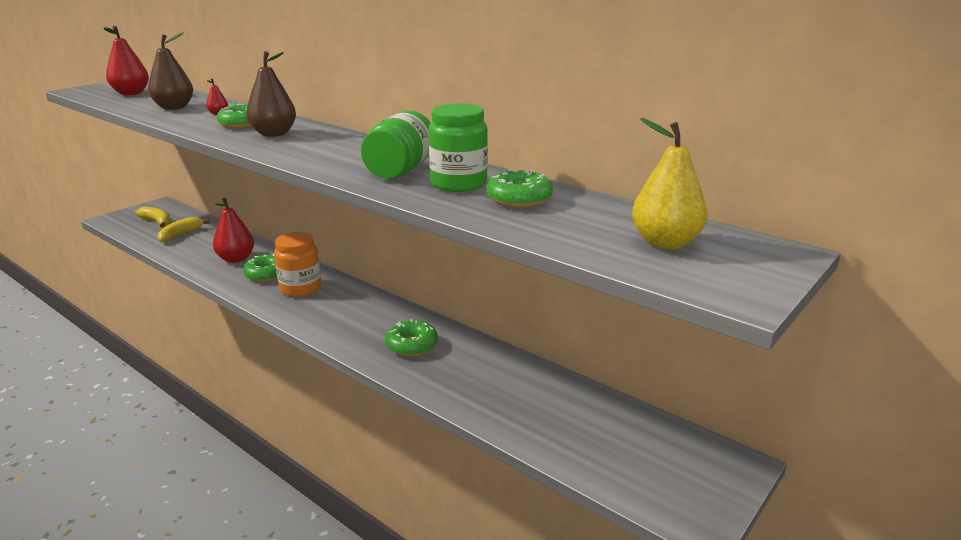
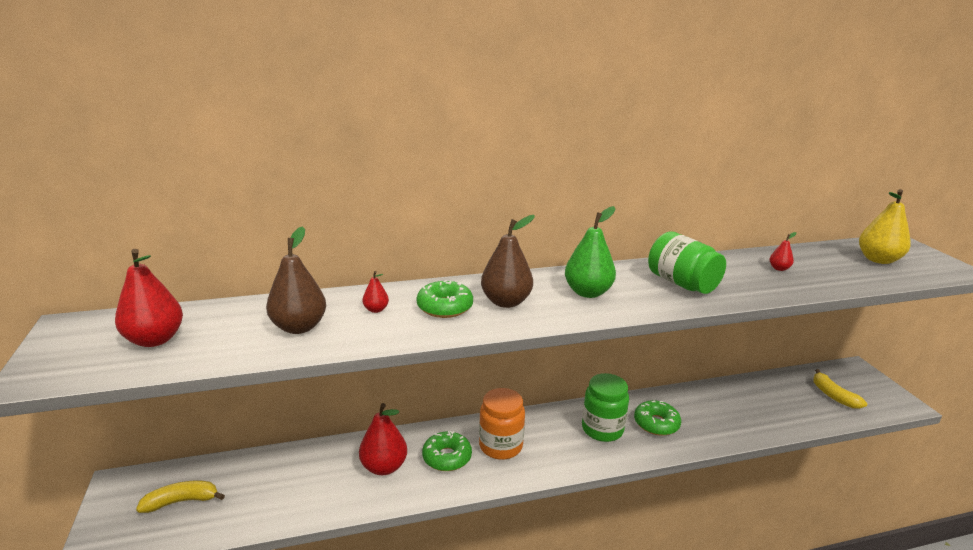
camera: 55 degrees left, 0 degrees up
yellow banana [158,217,210,242] -> yellow banana moved to [813,369,867,409]
green jar [429,103,488,192] -> green jar moved to [582,373,629,442]
green donut [486,169,553,208] -> red pear [770,232,797,271]
none -> green pear [565,206,616,298]

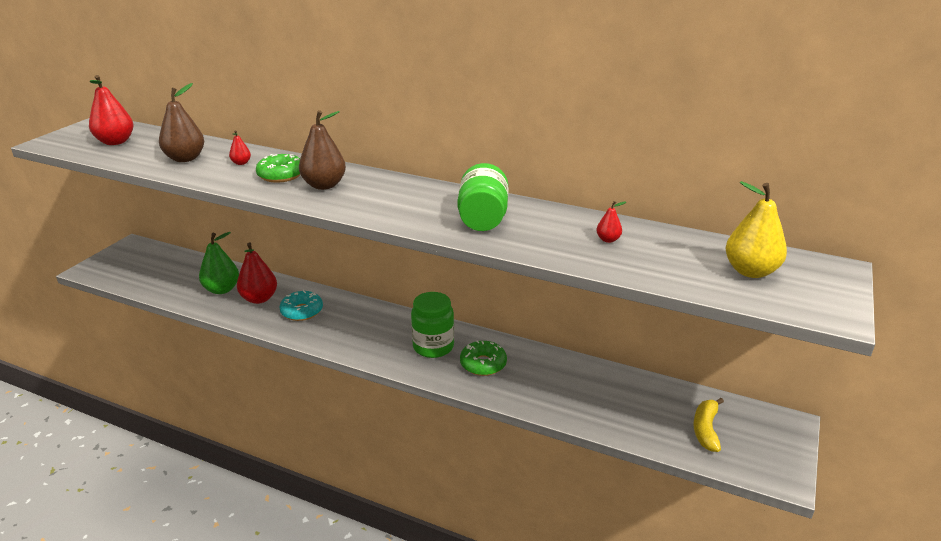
camera: 40 degrees right, 5 degrees up
yellow banana [136,480,225,513] -> none
green donut [422,431,472,471] -> turquoise donut [279,290,323,321]
orange jar [479,388,525,460] -> none
green pear [565,206,616,298] -> green pear moved to [199,232,239,294]

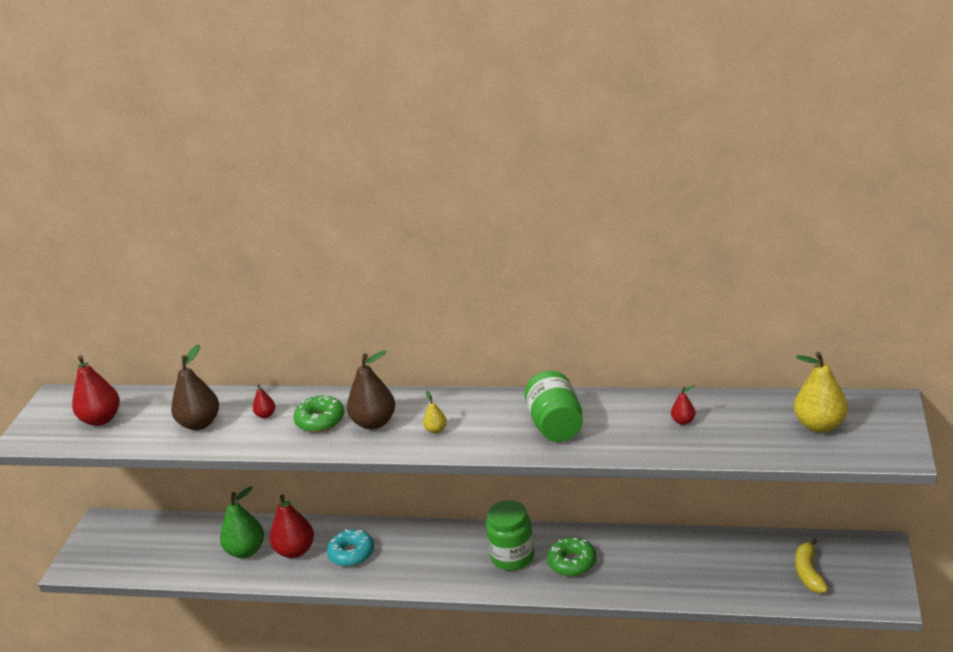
camera: 10 degrees left, 0 degrees up
none -> yellow pear [423,391,447,433]

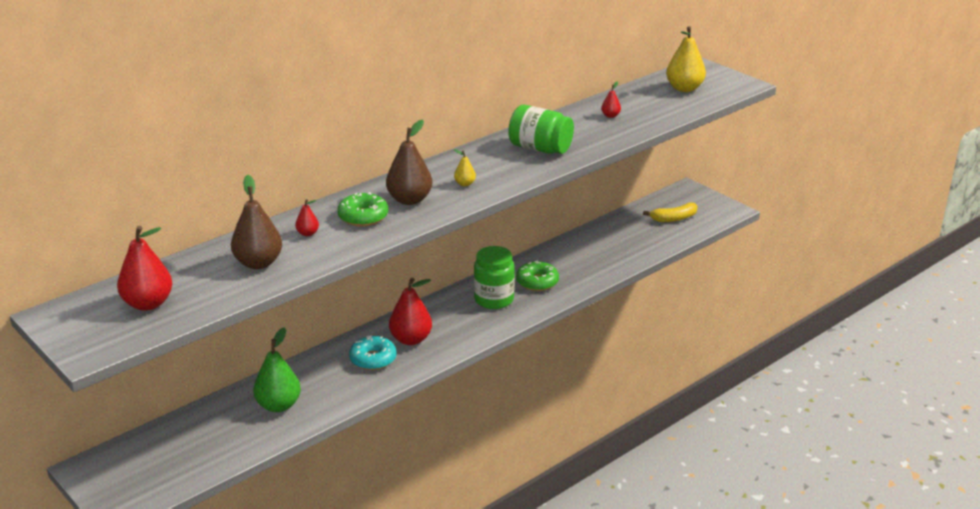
camera: 55 degrees left, 0 degrees up
red pear [270,494,314,558] -> red pear moved to [389,278,432,345]
yellow banana [795,538,828,593] -> yellow banana turned 60 degrees counterclockwise [643,203,698,222]

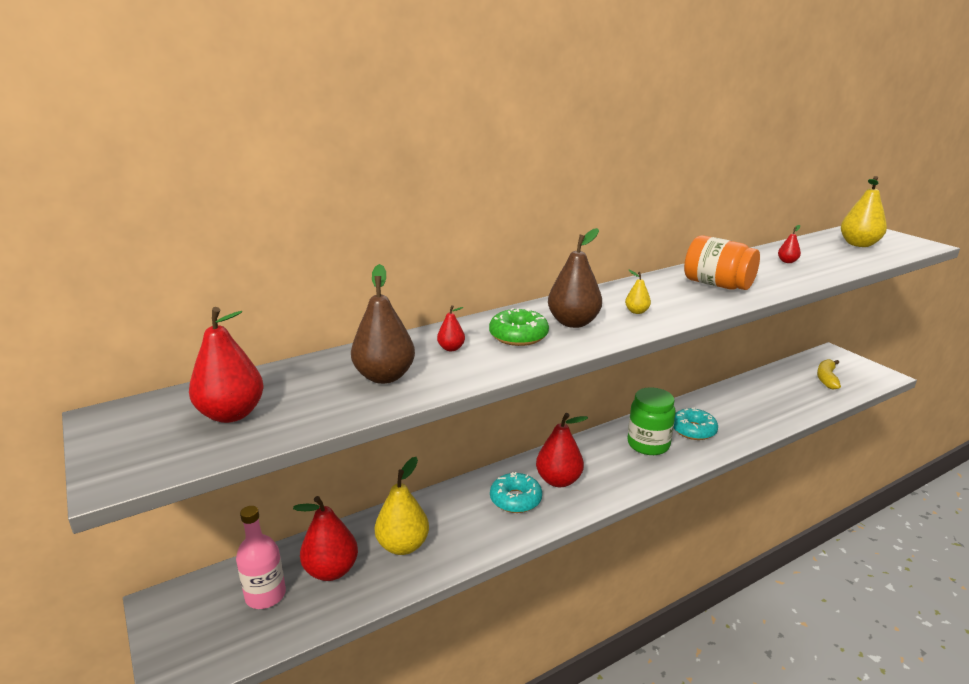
camera: 10 degrees right, 5 degrees down
green pear [253,327,301,412] -> yellow pear [375,457,429,555]
green jar [508,105,574,154] -> orange jar [684,235,760,290]
green donut [516,260,559,291] -> turquoise donut [674,408,718,440]
yellow banana [643,203,698,222] -> yellow banana turned 120 degrees clockwise [817,359,841,390]
none -> pink bottle [236,506,286,609]
none -> red pear [293,496,358,581]

